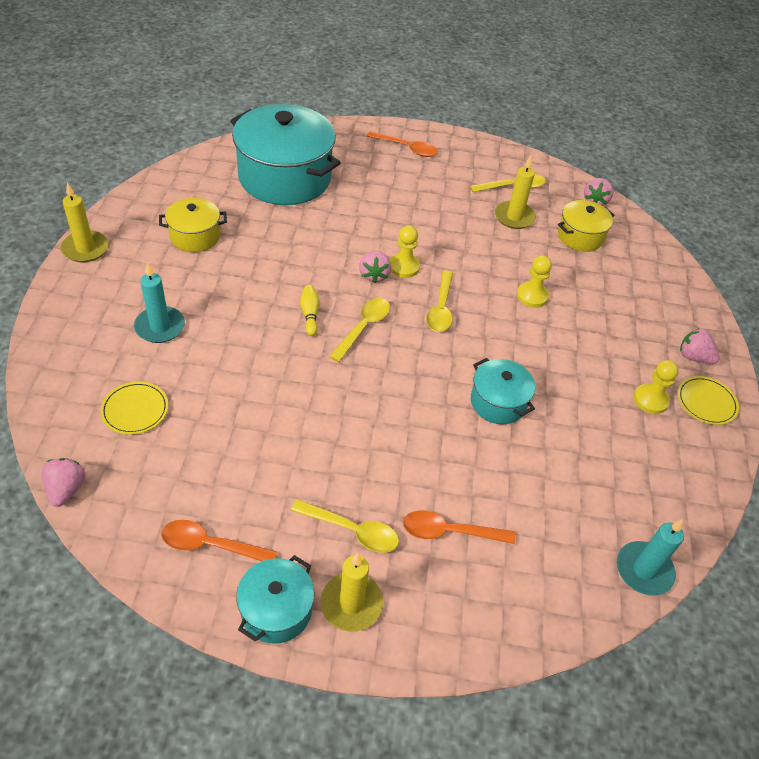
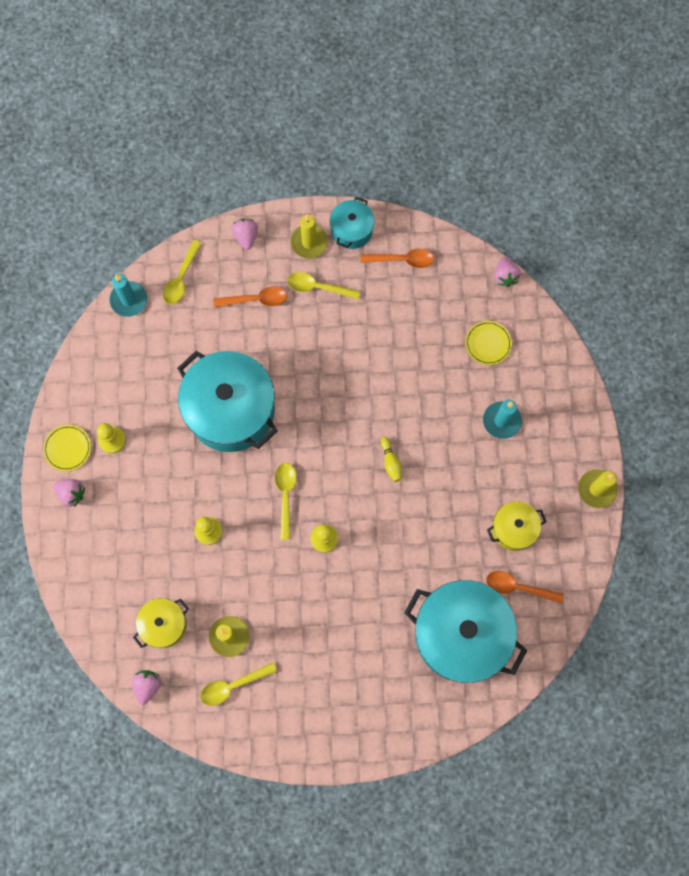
camera: 175 degrees right, 25 degrees up
yellow spoon [329,298,390,362] -> yellow spoon moved to [163,240,202,305]
pink strawberry [359,251,392,283] -> pink strawberry moved to [231,219,258,250]
orange spoon [367,131,438,157] -> orange spoon moved to [486,571,564,604]
turquoise pot [471,358,535,424] -> turquoise pot [177,351,277,452], size x2.02

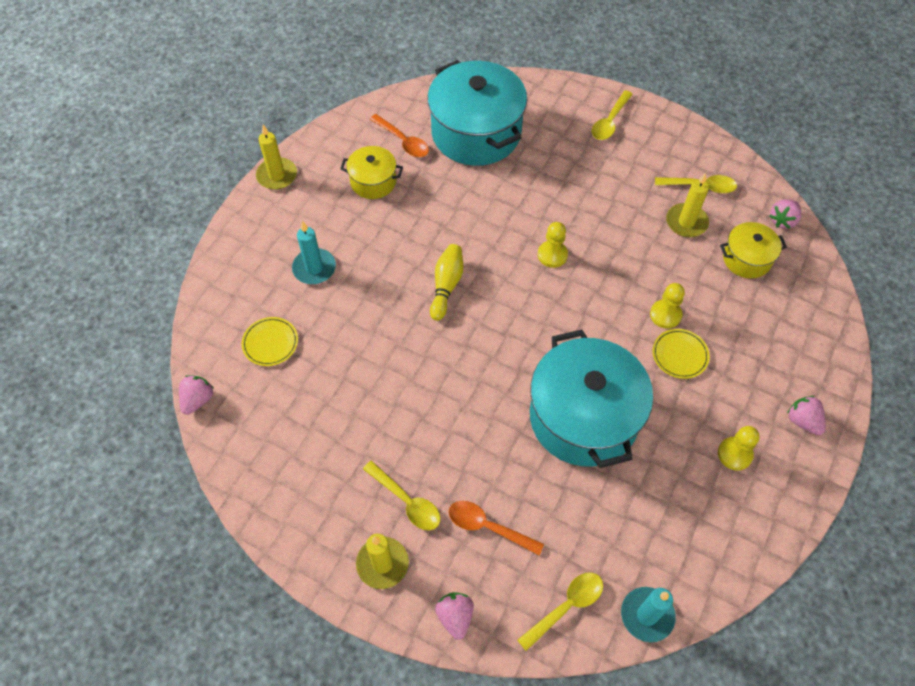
camera: 150 degrees left, 15 degrees down
yellow plate [43,425,91,471] -> yellow plate moved to [653,329,710,379]
pink strawberry [231,219,258,250] -> pink strawberry turned 150 degrees clockwise [435,592,474,640]
yellow spoon [275,463,297,540] -> yellow spoon moved to [592,90,633,140]
turquoise pot [330,197,375,249] -> none
orange spoon [361,249,434,268] -> none
yellow bowling pin [381,437,402,482] -> yellow bowling pin [430,244,463,321], size x1.52

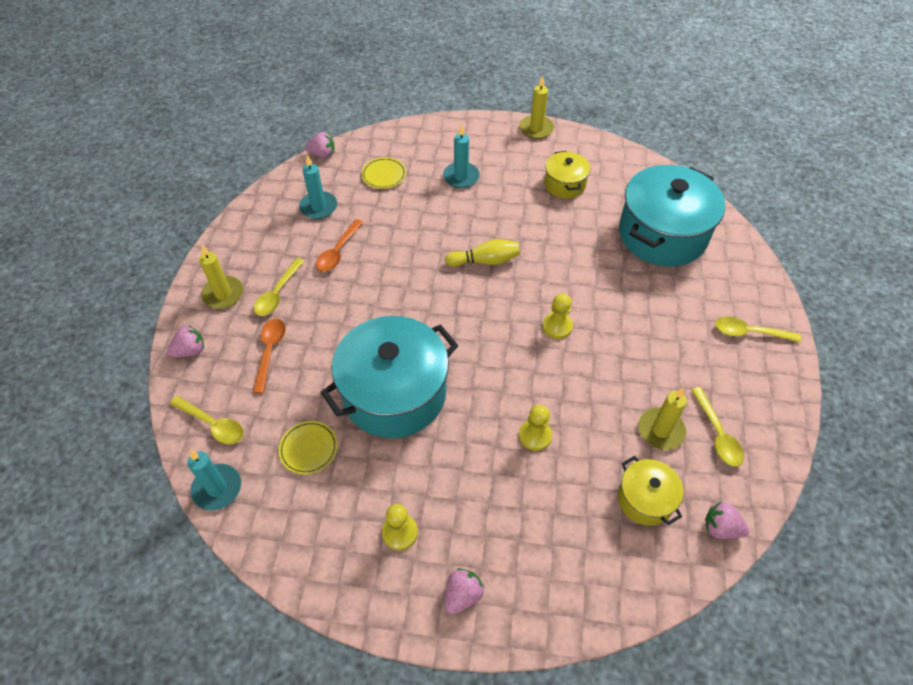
camera: 70 degrees right, 5 degrees down
orange spoon [370,114,429,157] -> orange spoon moved to [316,219,364,272]
yellow plate [653,329,710,379] -> yellow plate moved to [278,421,338,475]
none -> turquoise candle [299,155,337,219]

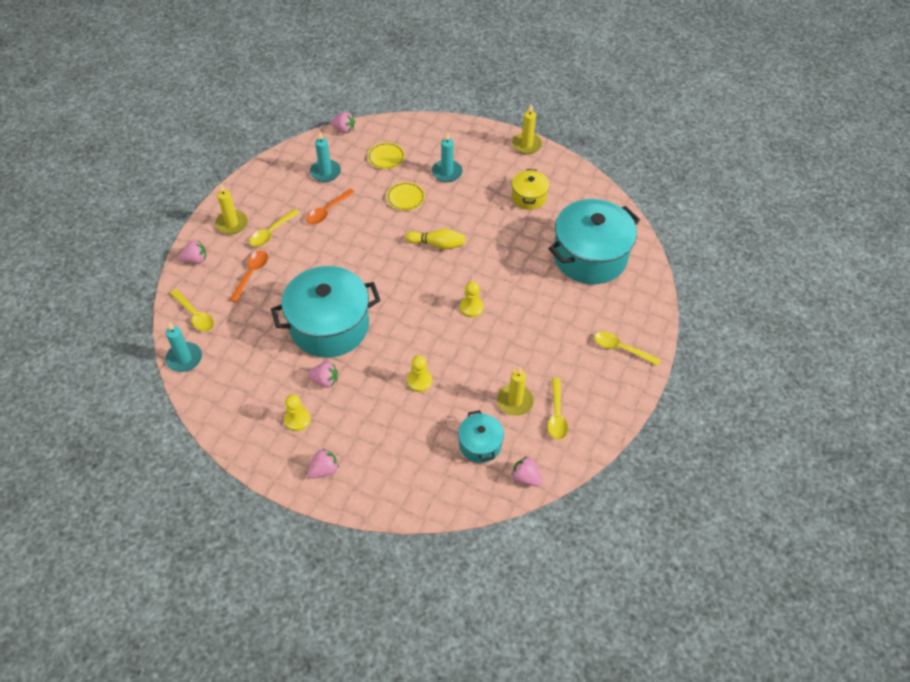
camera: 15 degrees right, 0 degrees up
yellow plate [278,421,338,475] -> yellow plate moved to [386,182,425,211]
yellow pot [618,456,683,526] -> turquoise pot [458,410,504,463]
none -> pink strawberry [308,362,338,388]

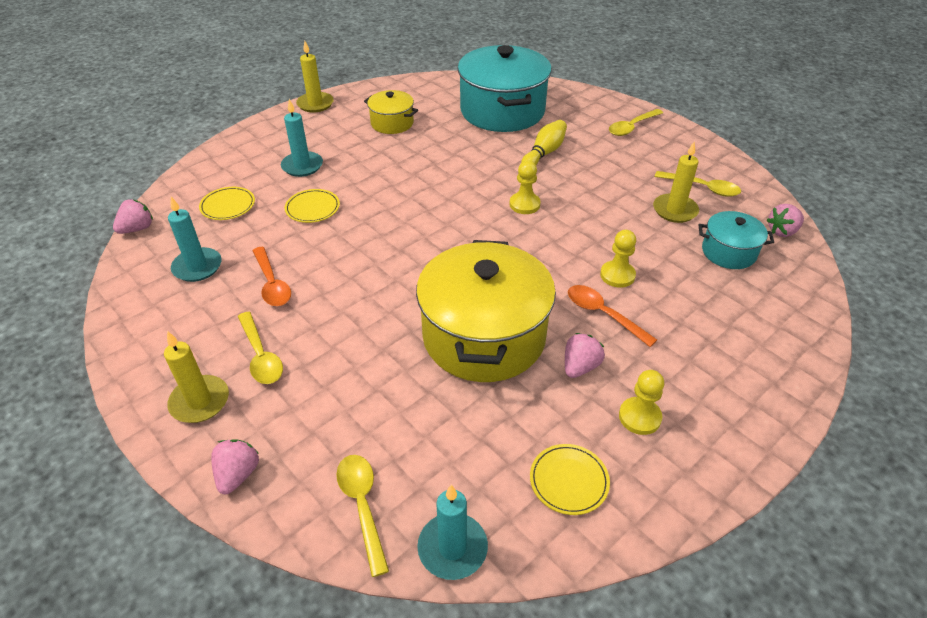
camera: 65 degrees left, 10 degrees down
yellow spoon [170,289,214,332] -> yellow spoon turned 90 degrees counterclockwise [336,455,389,577]
orange spoon [230,251,268,303] -> orange spoon moved to [568,285,657,347]
turquoise pot [271,266,381,358] -> yellow pot [416,240,556,382]
pink strawberry [307,448,339,478] -> none
yellow bowling pin [405,229,465,250] -> yellow bowling pin moved to [521,120,567,165]
none -> yellow plate [530,444,610,515]

